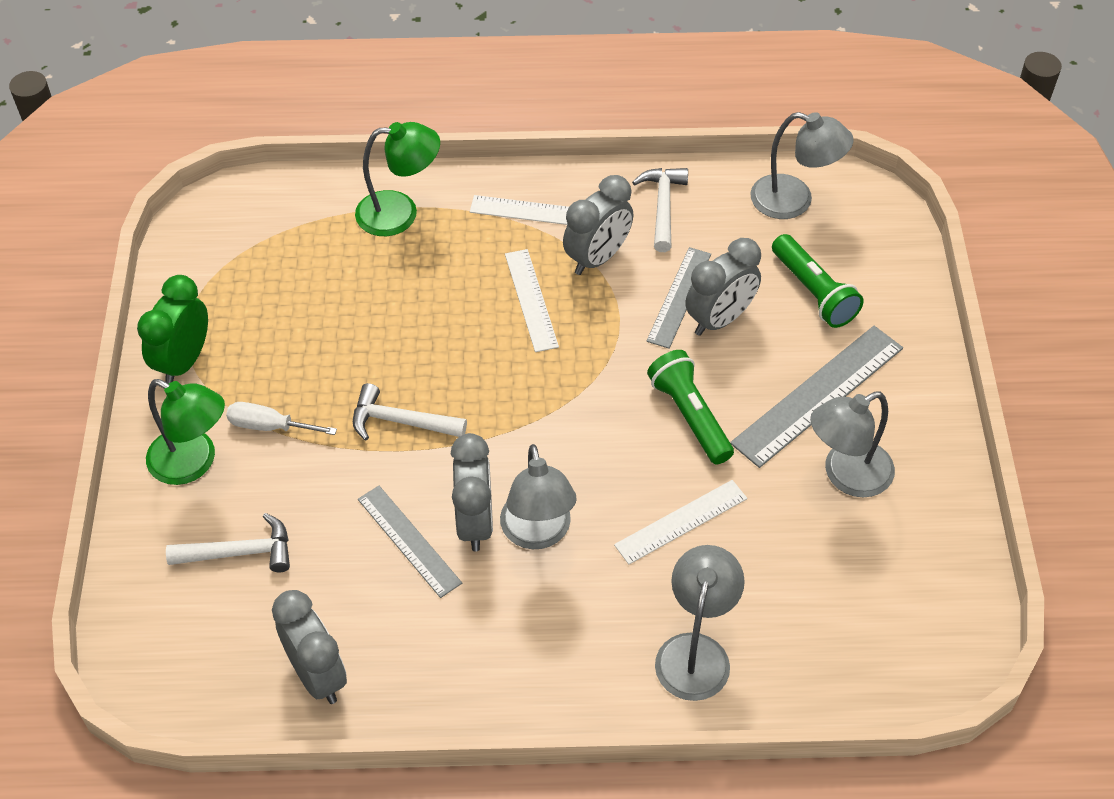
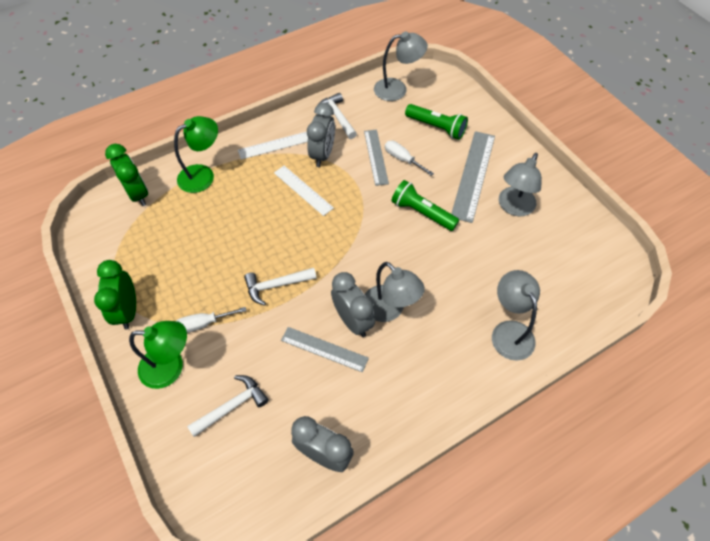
camera: 30 degrees left, 5 degrees up
white ruler [614,480,747,564] -> none
grey clock [685,238,761,336] -> white screwdriver [385,140,434,176]
none -> green clock [105,144,148,206]

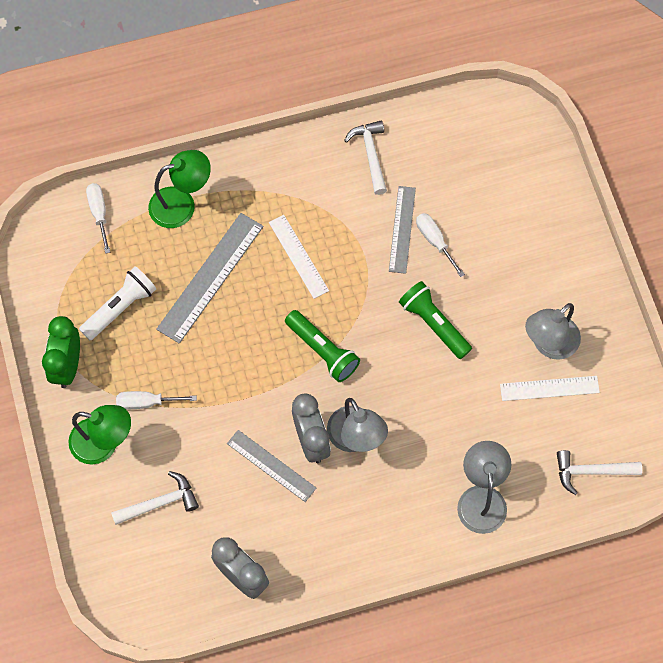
camera: 15 degrees right, 10 degrees up
green clock [105,144,148,206] -> white screwdriver [86,183,110,254]
white ruler [238,132,308,160] -> white ruler moved to [500,376,600,401]
white hammer [244,268,317,306] -> white hammer moved to [557,450,642,495]
grey clock [307,103,335,167] -> none
grey lamp [374,31,428,101] -> none
green flashlight [405,104,468,140] -> green flashlight moved to [285,310,360,382]
grey ruler [451,131,495,223] -> grey ruler moved to [156,213,264,344]
none -> white flashlight [79,266,156,340]

